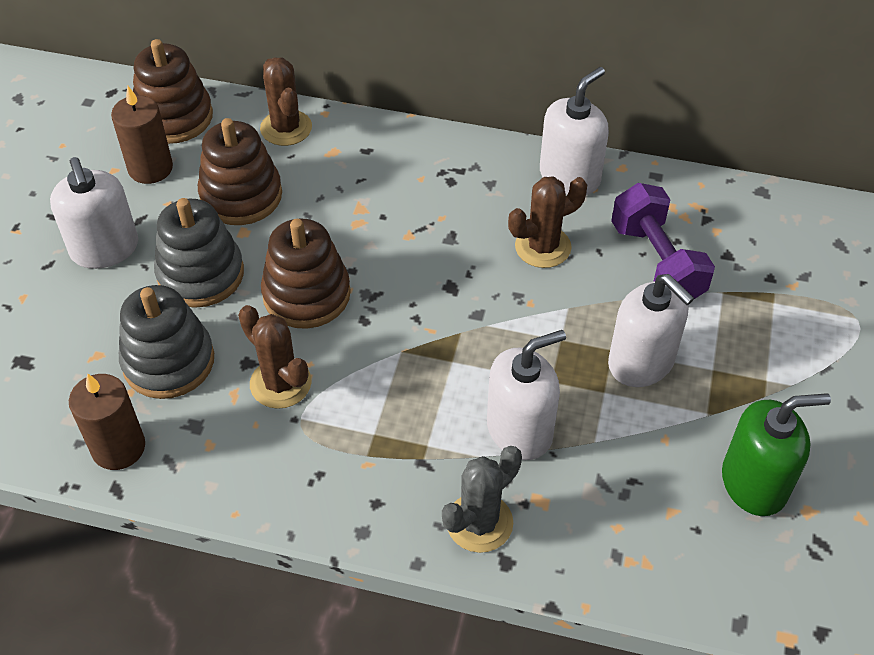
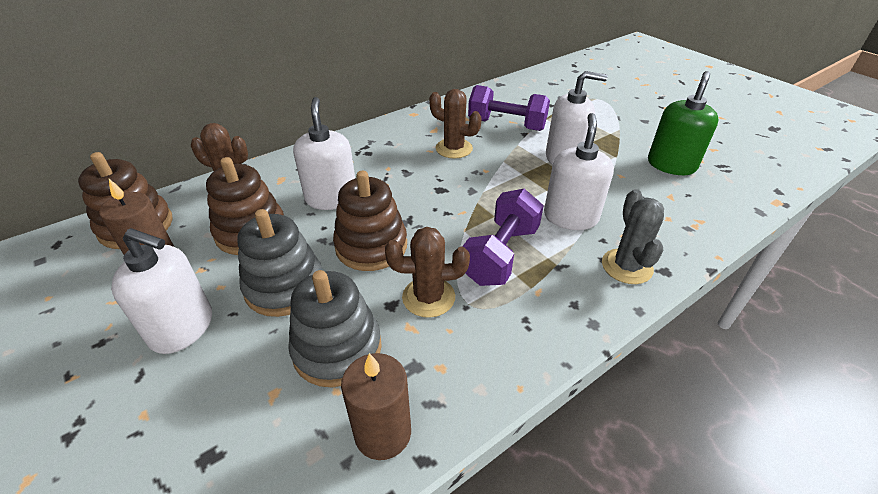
camera: 50 degrees left, 10 degrees down
brown cactus [508,177,587,268] -> brown cactus turned 75 degrees counterclockwise [429,89,482,158]
white soap dispenser [540,67,609,195] -> white soap dispenser moved to [293,97,355,210]
none -> purple dumbbell [462,189,544,286]

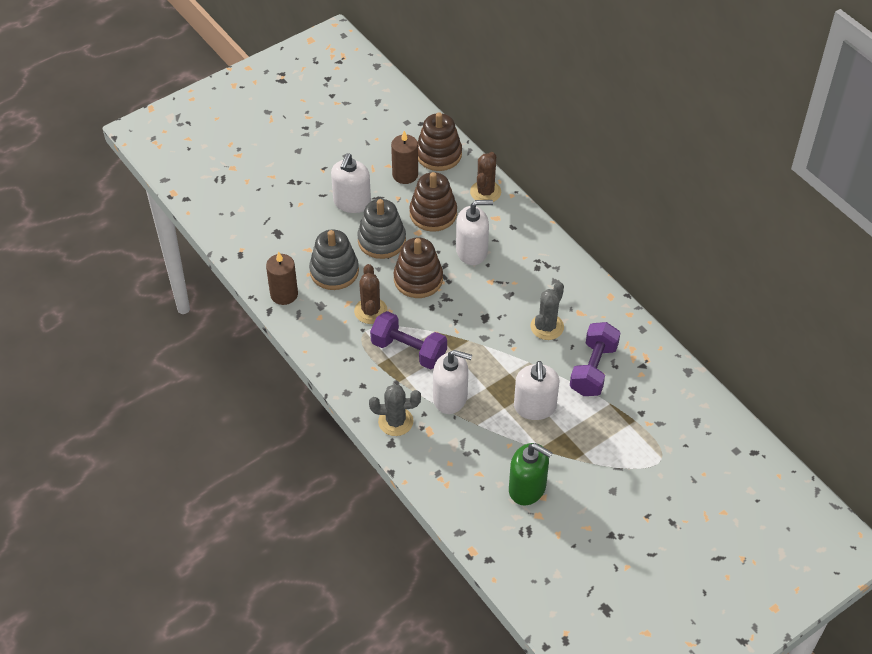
camera: 90 degrees right, 10 degrees up
brown cactus [429,89,482,158] -> grey cactus [530,282,564,340]

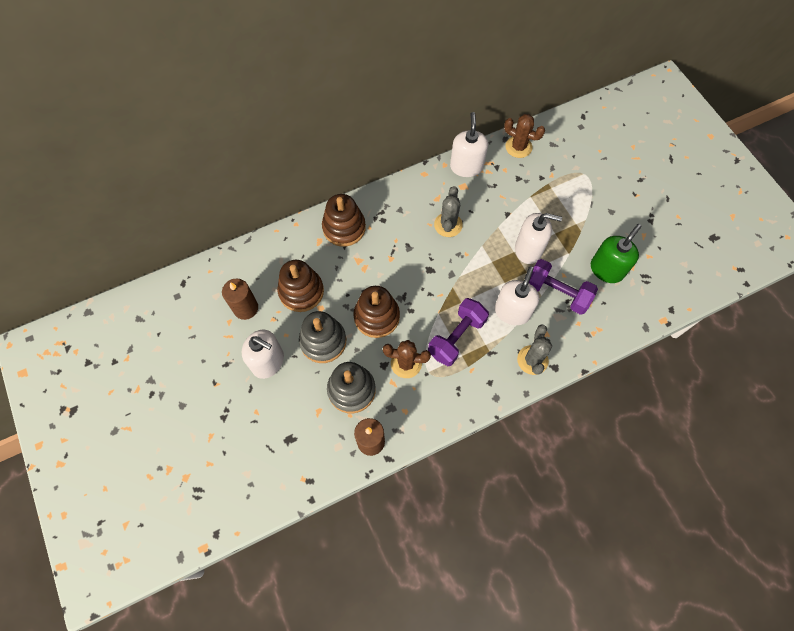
camera: 80 degrees left, 15 degrees up
brown stacking toy [418,112,462,171] -> brown stacking toy moved to [322,194,366,247]
white soap dispenser [456,200,493,265] -> white soap dispenser moved to [450,112,488,177]
brown cactus [470,152,501,202] -> brown cactus moved to [504,114,545,158]
grey cactus [530,282,564,340] -> grey cactus turned 60 degrees clockwise [434,186,463,237]
purple dumbbell [570,322,620,396] -> purple dumbbell moved to [529,259,598,315]

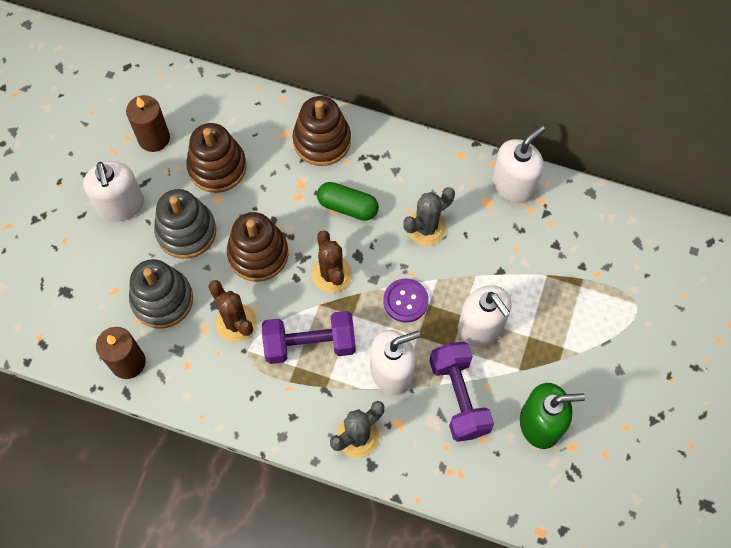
camera: 45 degrees right, 0 degrees up
brown cactus [504,114,545,158] -> brown cactus moved to [312,230,352,293]
none -> green capsule [317,182,379,220]
none -> purple button [383,278,429,323]

